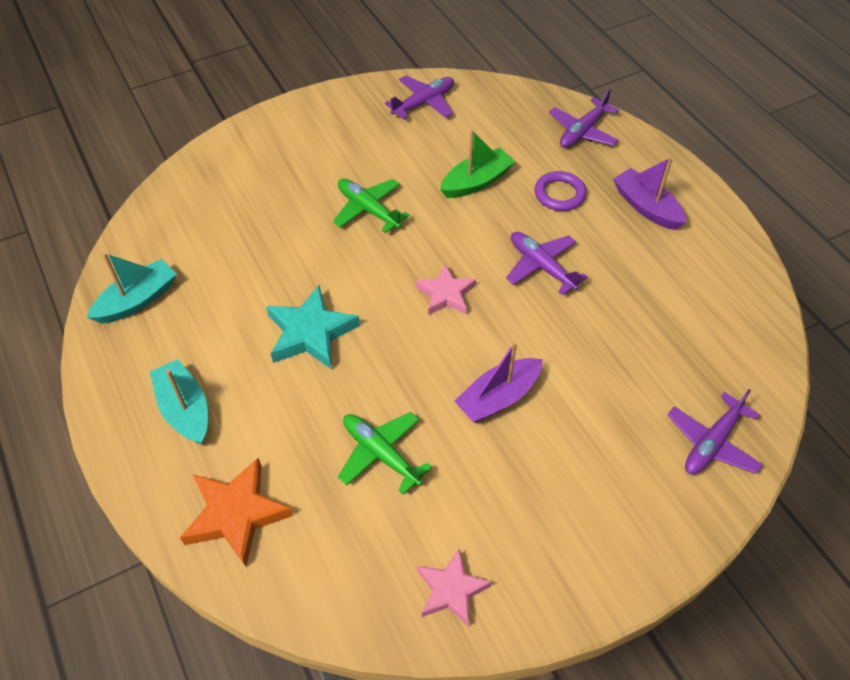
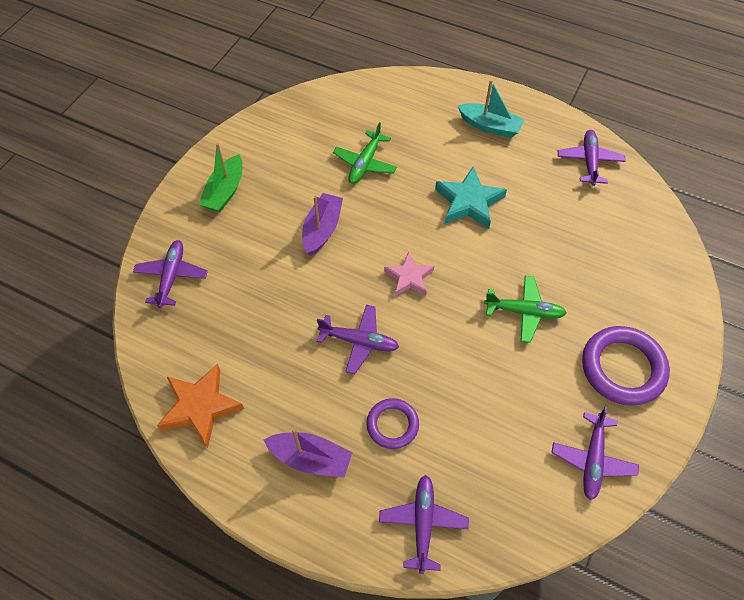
camera: 145 degrees right, 5 degrees up
turquoise boat [87,253,177,324] -> purple plane [558,130,626,186]
orange star [180,458,293,567] -> orange star moved to [157,364,244,448]
green plane [338,412,432,495] -> green plane turned 105 degrees clockwise [333,122,397,184]
pink star [417,548,492,627] -> none
green boat [440,130,515,198] -> green boat moved to [199,143,243,212]
none -> purple ring [582,326,670,406]

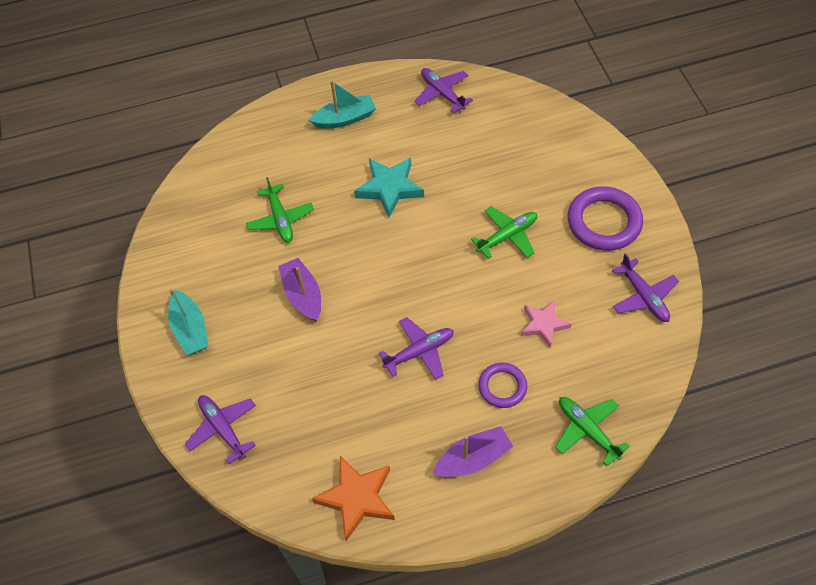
camera: 40 degrees left, 0 degrees up
green boat [199,143,243,212] -> turquoise boat [168,289,208,355]
purple plane [379,475,469,574] -> green plane [556,397,630,466]
pink star [384,251,434,296] -> pink star moved to [521,300,571,348]

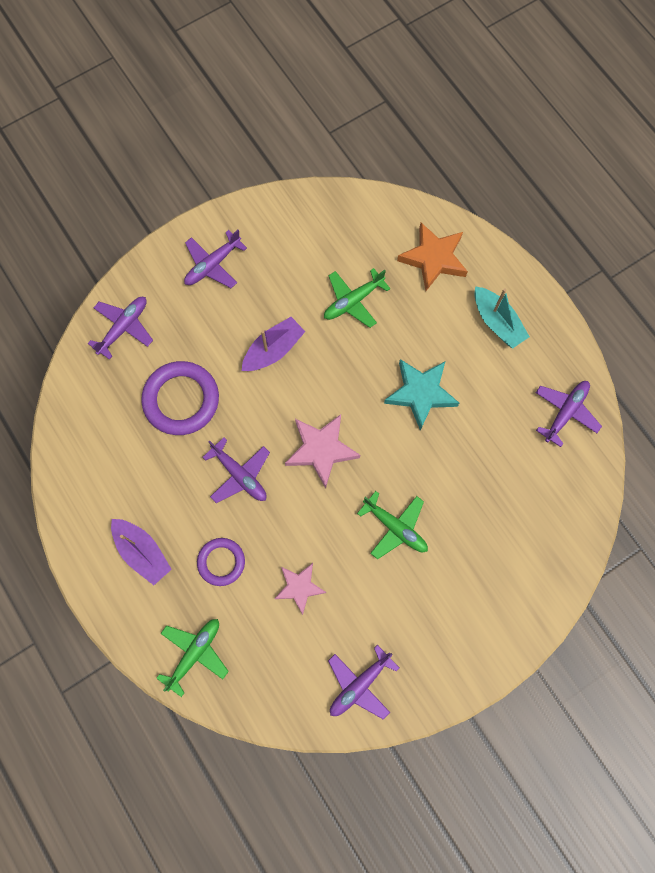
camera: 70 degrees right, 15 degrees up
turquoise boat [168,289,208,355] -> purple plane [184,230,247,288]
orange star [312,456,395,541] -> orange star moved to [397,223,468,291]
purple ring [568,186,643,251] -> purple ring moved to [141,361,219,435]
none -> pink star [285,414,360,488]

